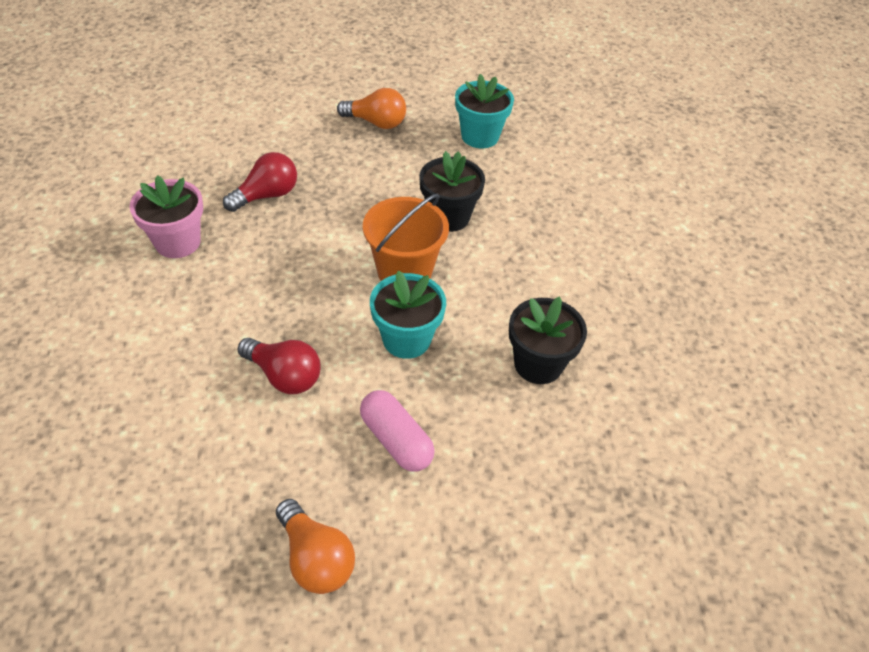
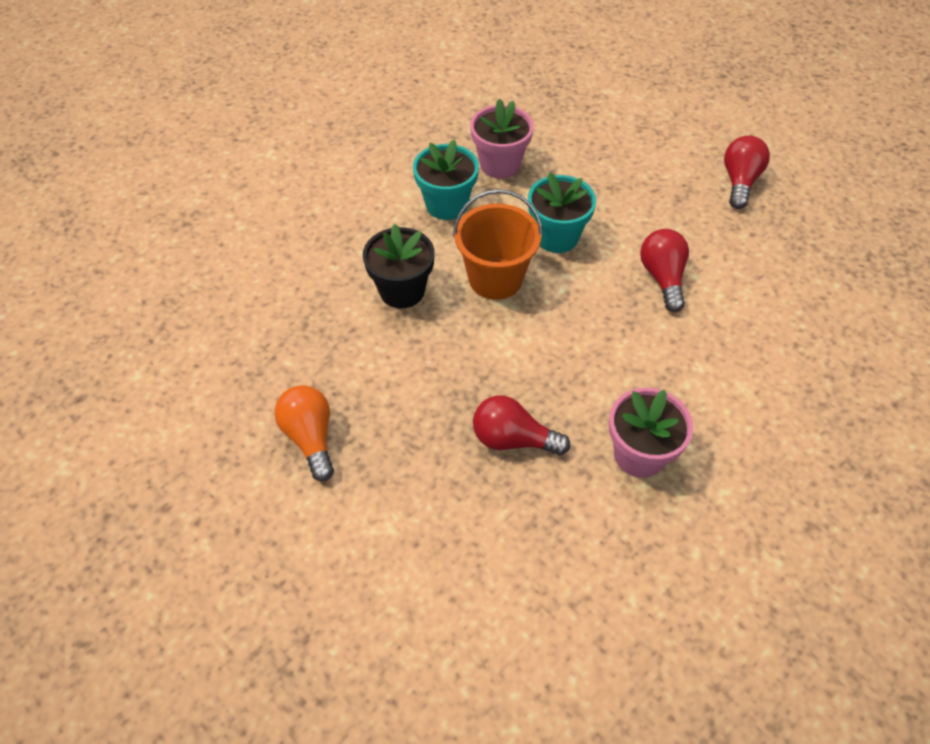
camera: 125 degrees left, 5 degrees up
orange light bulb [276,499,355,594] -> red light bulb [724,136,770,209]
pink capsule [360,390,435,472] -> none
turquoise flower pot [455,74,514,148] -> turquoise flower pot moved to [413,140,479,220]
black flower pot [509,296,587,384] -> pink flower pot [470,98,534,179]

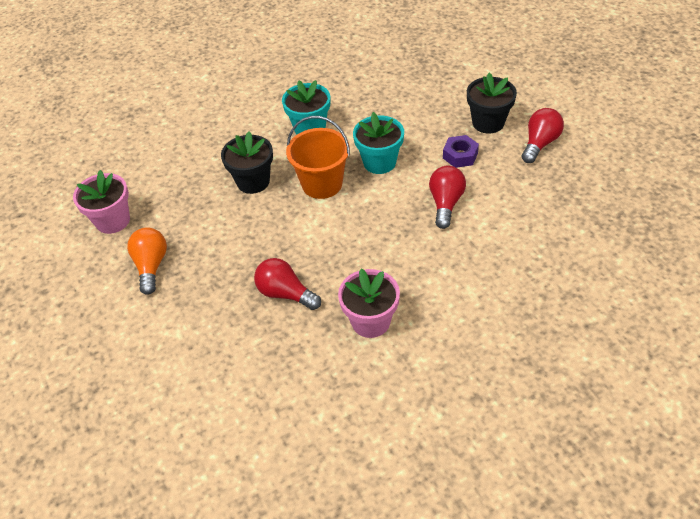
camera: 20 degrees right, 5 degrees down
pink flower pot [470,98,534,179] -> pink flower pot moved to [73,170,130,234]
none -> purple nut [443,135,479,168]
none -> black flower pot [467,73,517,133]

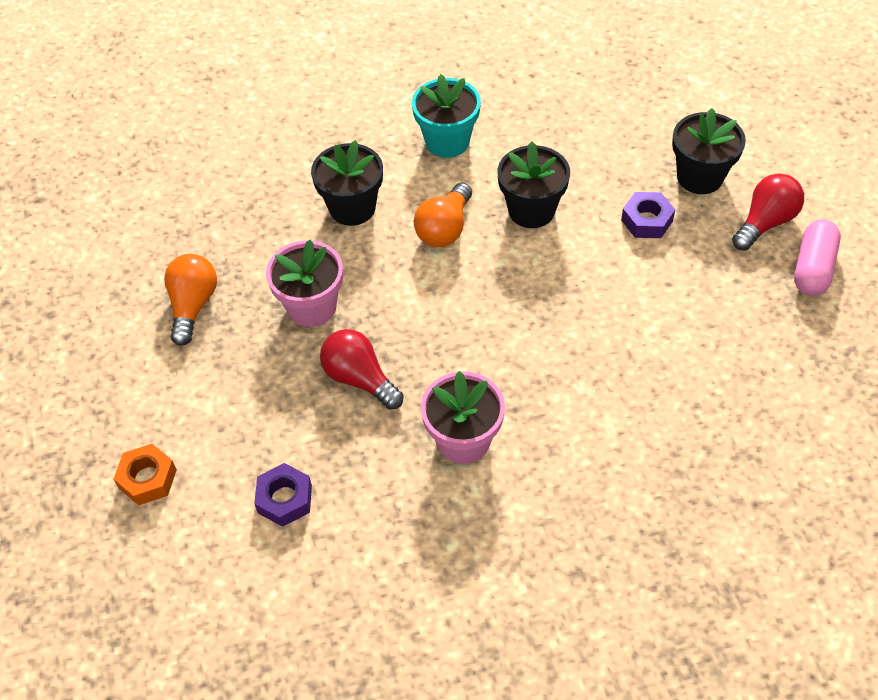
camera: 10 degrees right, 5 degrees up
pink flower pot [73,170,130,234] -> pink flower pot moved to [266,240,343,327]
orange bucket [286,116,350,199] -> orange light bulb [414,183,472,247]
turquoise flower pot [353,112,404,174] -> black flower pot [497,141,570,228]
red light bulb [429,166,466,229] -> none
none -> orange nut [114,444,177,505]
none -> purple nut [254,463,312,527]
none -> pink capsule [794,220,841,296]

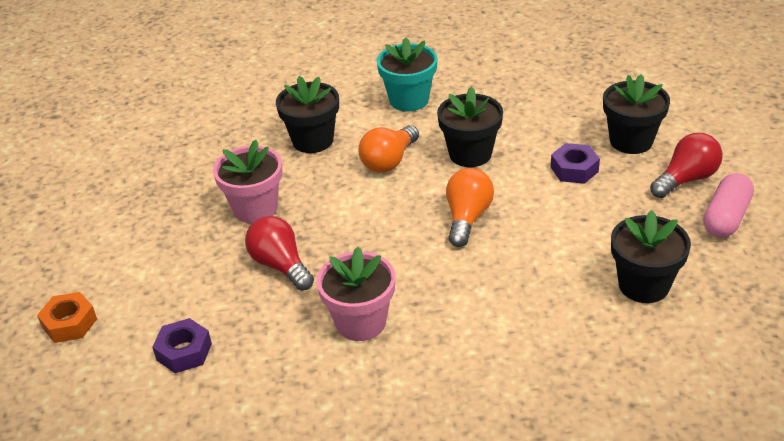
camera: 10 degrees right, 15 degrees down
orange light bulb [164,254,217,346] -> orange light bulb moved to [446,168,494,247]
none -> black flower pot [611,210,691,303]

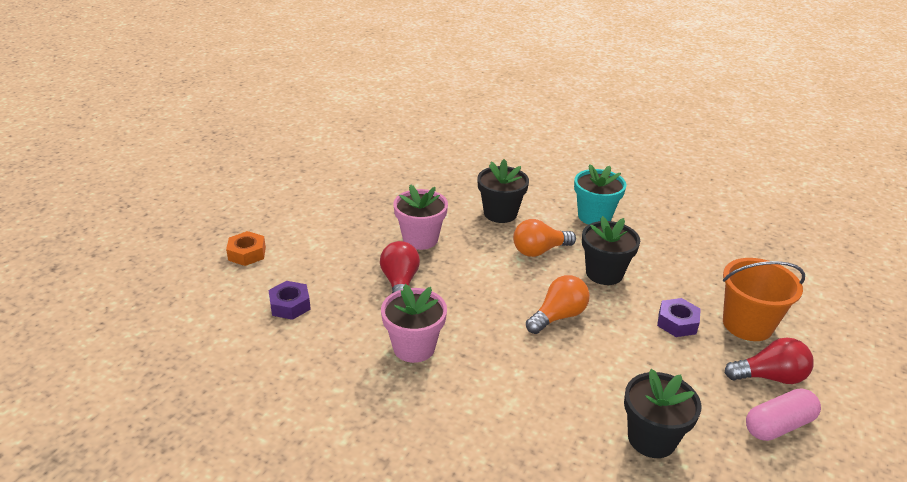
camera: 30 degrees right, 5 degrees down
black flower pot [603,74,670,154] -> orange bucket [723,258,805,341]

